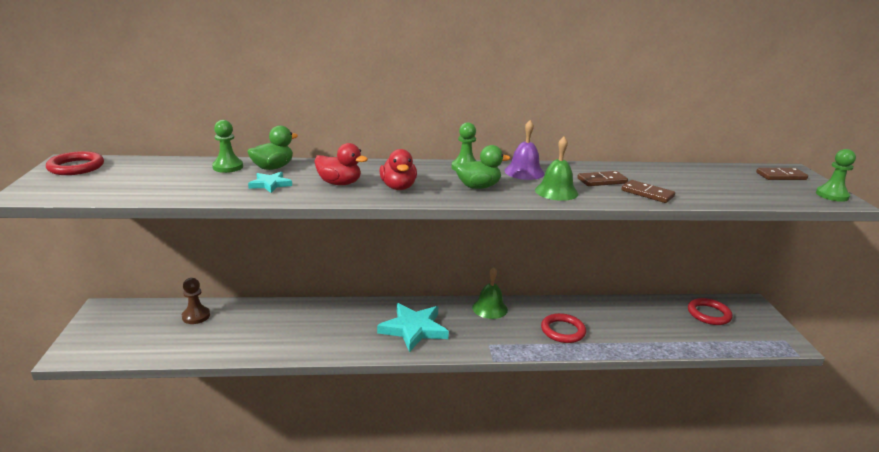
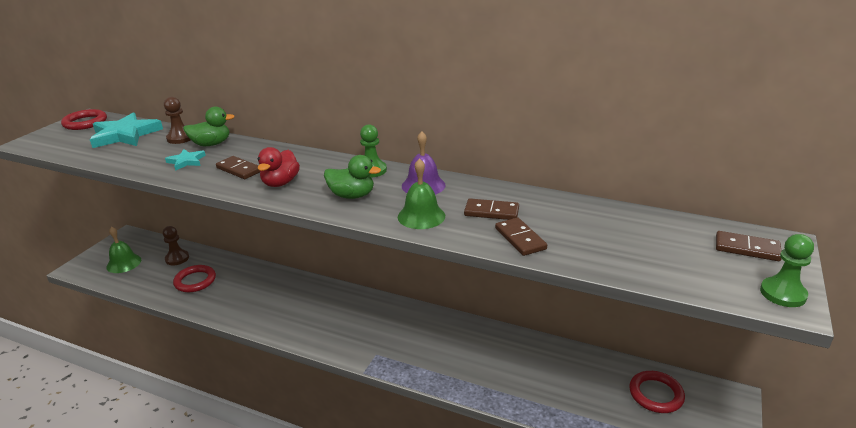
camera: 30 degrees right, 5 degrees up
green pawn [212,120,243,173] -> brown pawn [164,97,191,144]
red duck [314,143,368,185] -> brown domino [216,156,260,179]
turquoise star [377,303,449,352] -> turquoise star moved to [90,112,163,148]
green bell [472,267,508,319] -> green bell moved to [106,227,141,273]
red ring [541,313,586,343] -> red ring moved to [173,265,216,292]

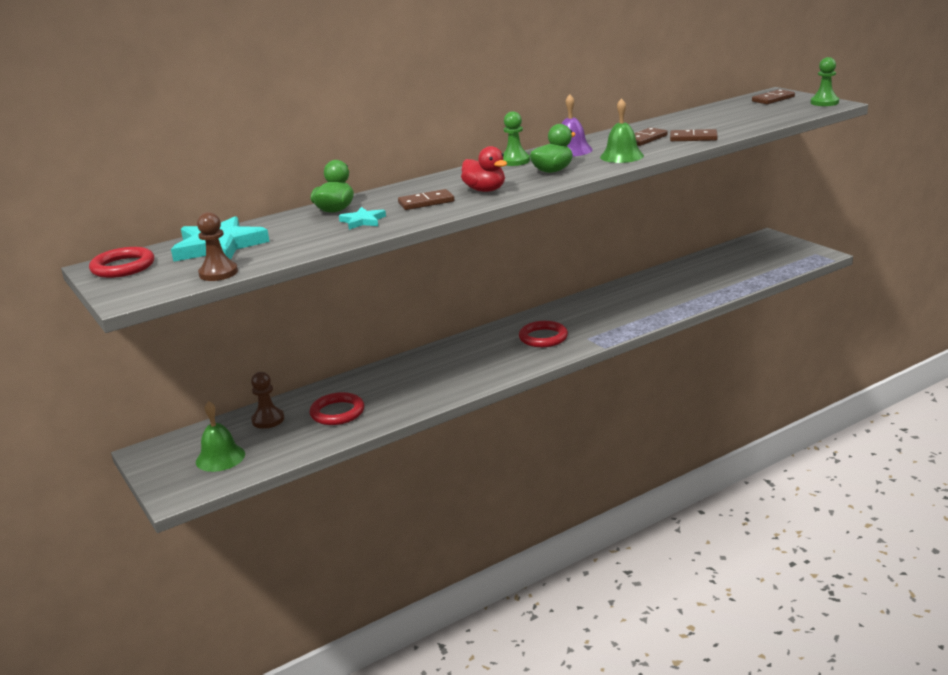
camera: 55 degrees left, 5 degrees down
brown pawn [164,97,191,144] -> brown pawn moved to [197,212,238,281]
red ring [629,371,685,413] -> red ring moved to [519,321,568,347]

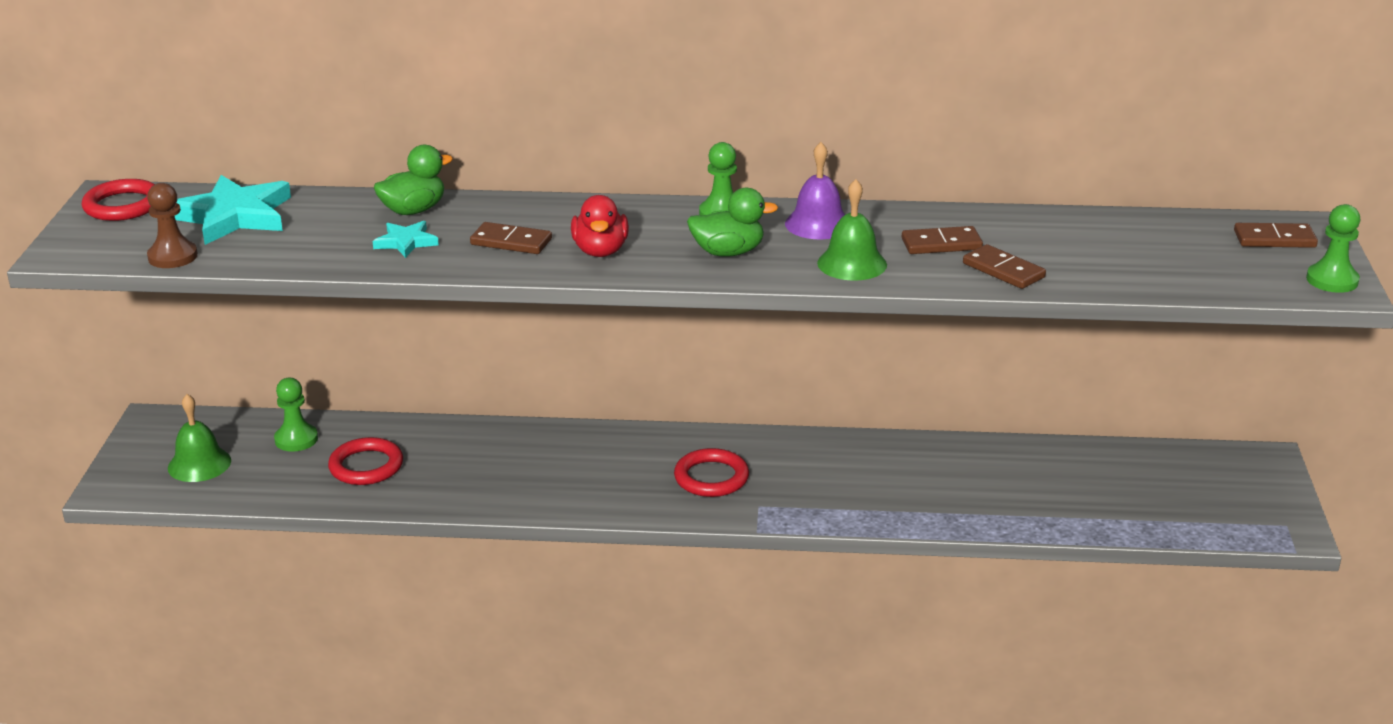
camera: 35 degrees right, 5 degrees up
brown pawn [251,372,284,429] -> green pawn [274,378,318,452]

